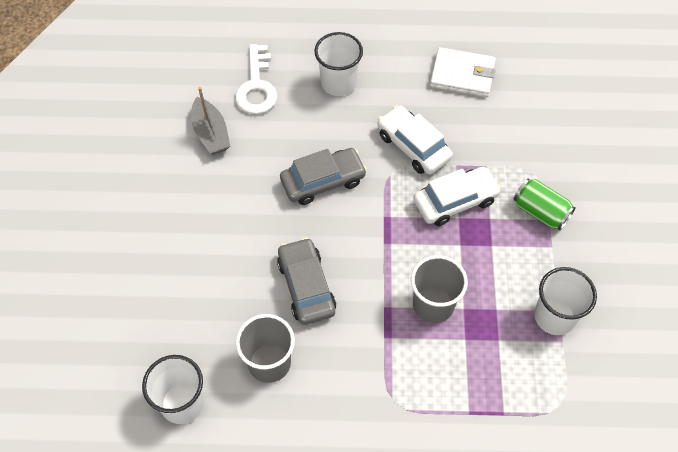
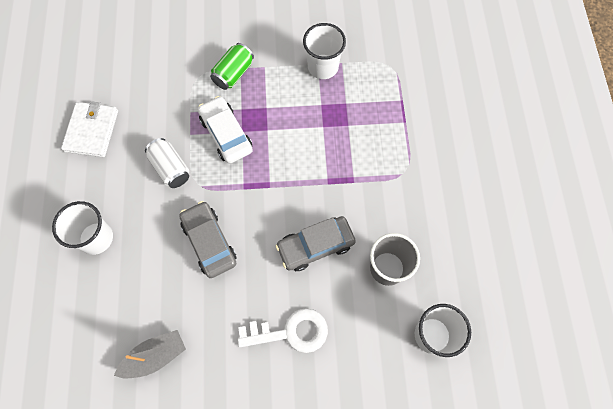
camera: 95 degrees left, 10 degrees up
white key [235,44,278,114] -> white key moved to [237,308,328,353]
white car [378,105,453,175] -> white can [145,138,189,188]
grey cup [411,255,468,323] -> none

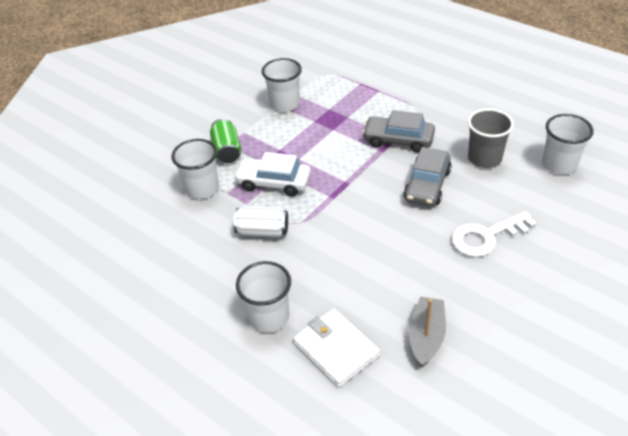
camera: 45 degrees left, 25 degrees down
white wallet [61,101,118,157] -> white wallet moved to [293,308,380,387]
grey car [179,201,237,278] -> grey car moved to [362,110,435,153]
white key [237,308,328,353] -> white key turned 150 degrees counterclockwise [451,211,537,257]
none -> white cup [171,139,219,199]

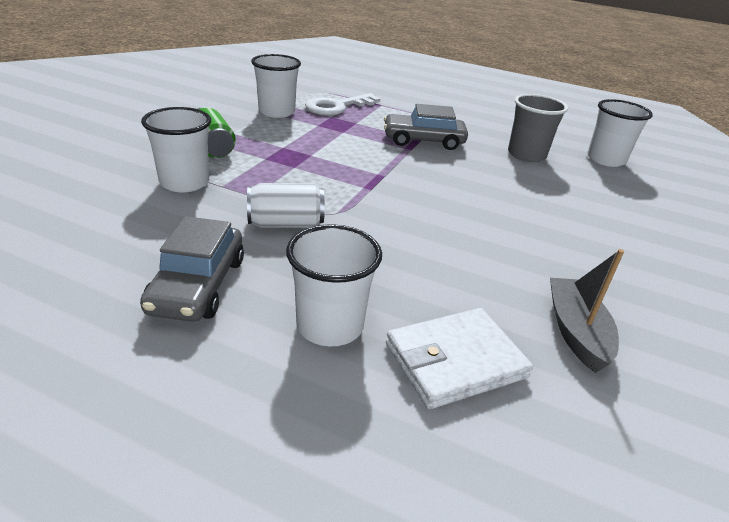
camera: 20 degrees left, 10 degrees down
white car [234,152,311,196] -> none
white wallet [293,308,380,387] -> white wallet turned 60 degrees counterclockwise [386,308,533,409]
grey car [404,147,452,206] -> grey car moved to [140,216,244,322]
white key [451,211,537,257] -> white key moved to [305,93,380,116]

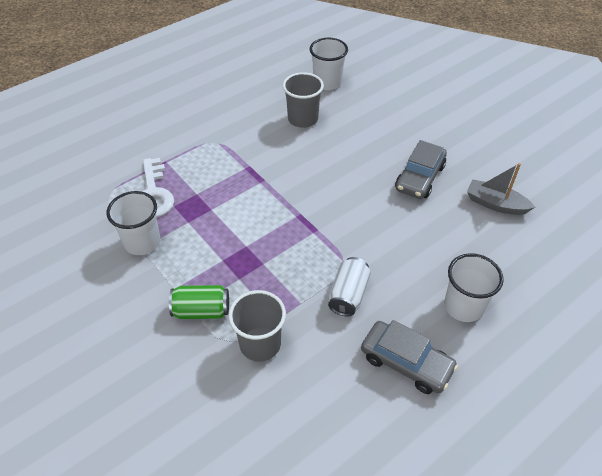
camera: 60 degrees left, 15 degrees up
white cup [141,107,211,193] -> grey cup [229,290,286,361]
grey car [384,104,468,150] -> grey car moved to [395,140,447,199]
white wallet [386,308,533,409] -> none

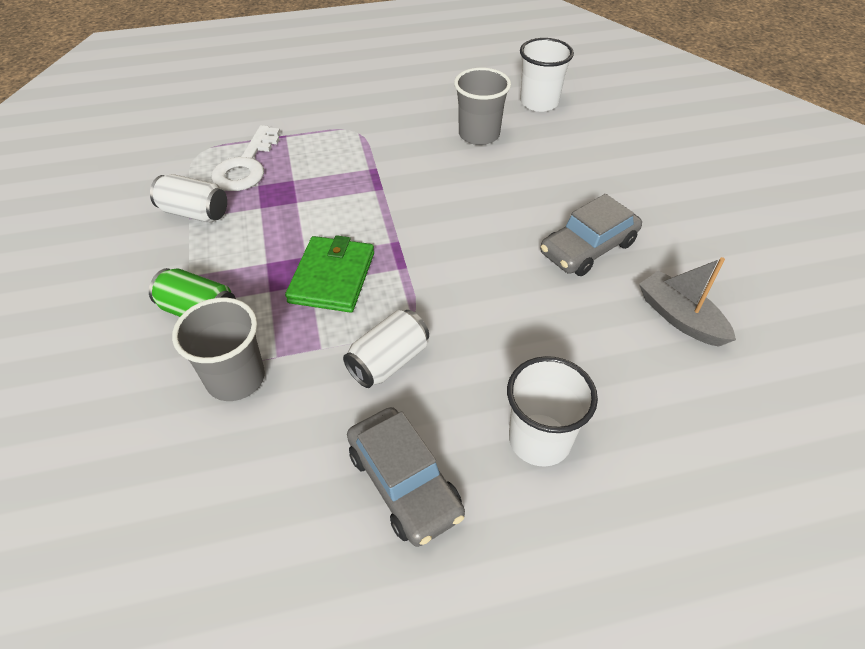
camera: 25 degrees right, 0 degrees up
white cup [107,191,160,255] -> white can [150,174,227,223]
none -> green wallet [285,235,374,313]

